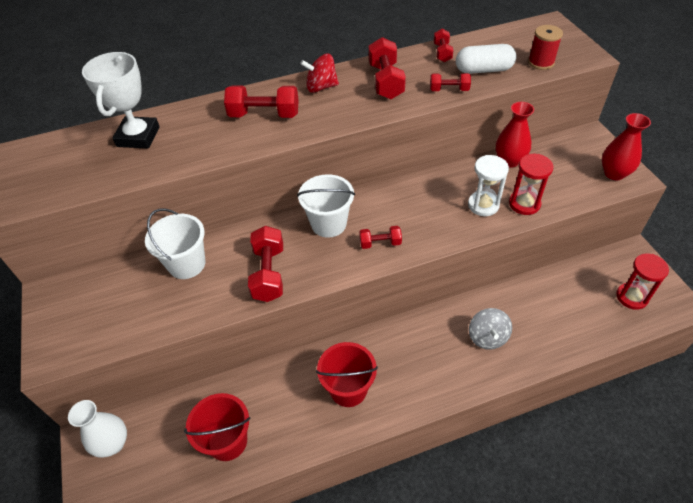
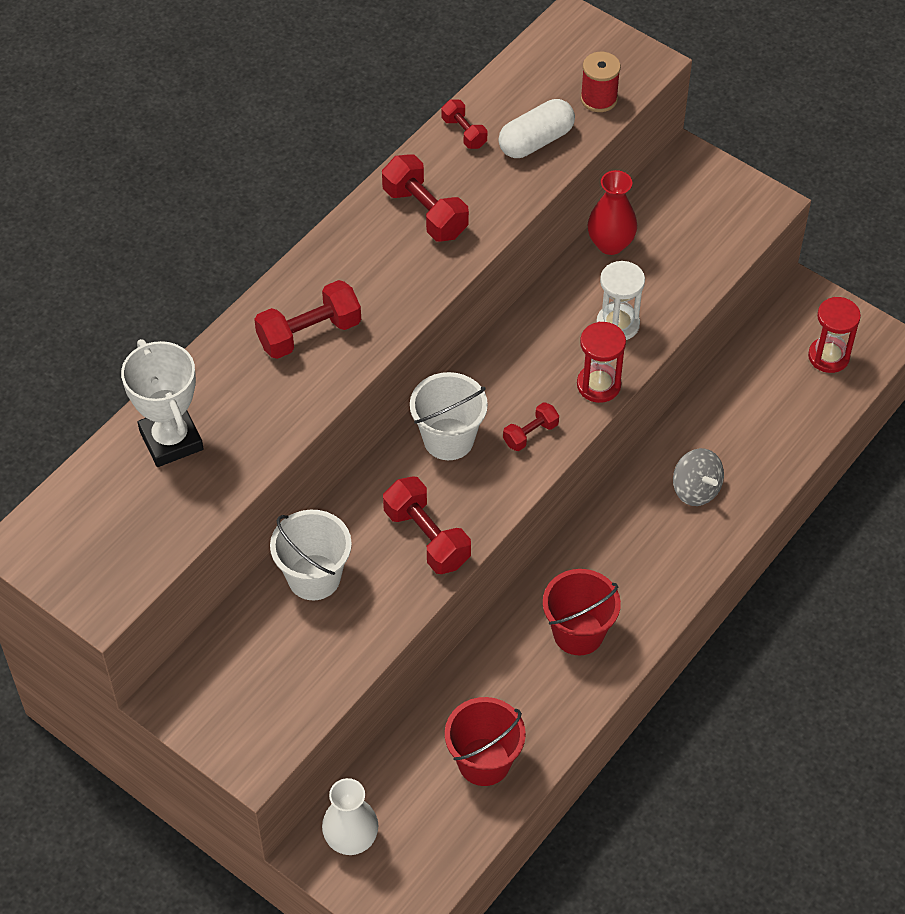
camera: 35 degrees left, 5 degrees up
red spinning top [300,54,339,93] -> none
red dumbbell [430,73,471,91] -> none
red hourglass [509,154,553,215] -> red hourglass moved to [577,322,626,403]
red vase [602,113,651,180] -> none

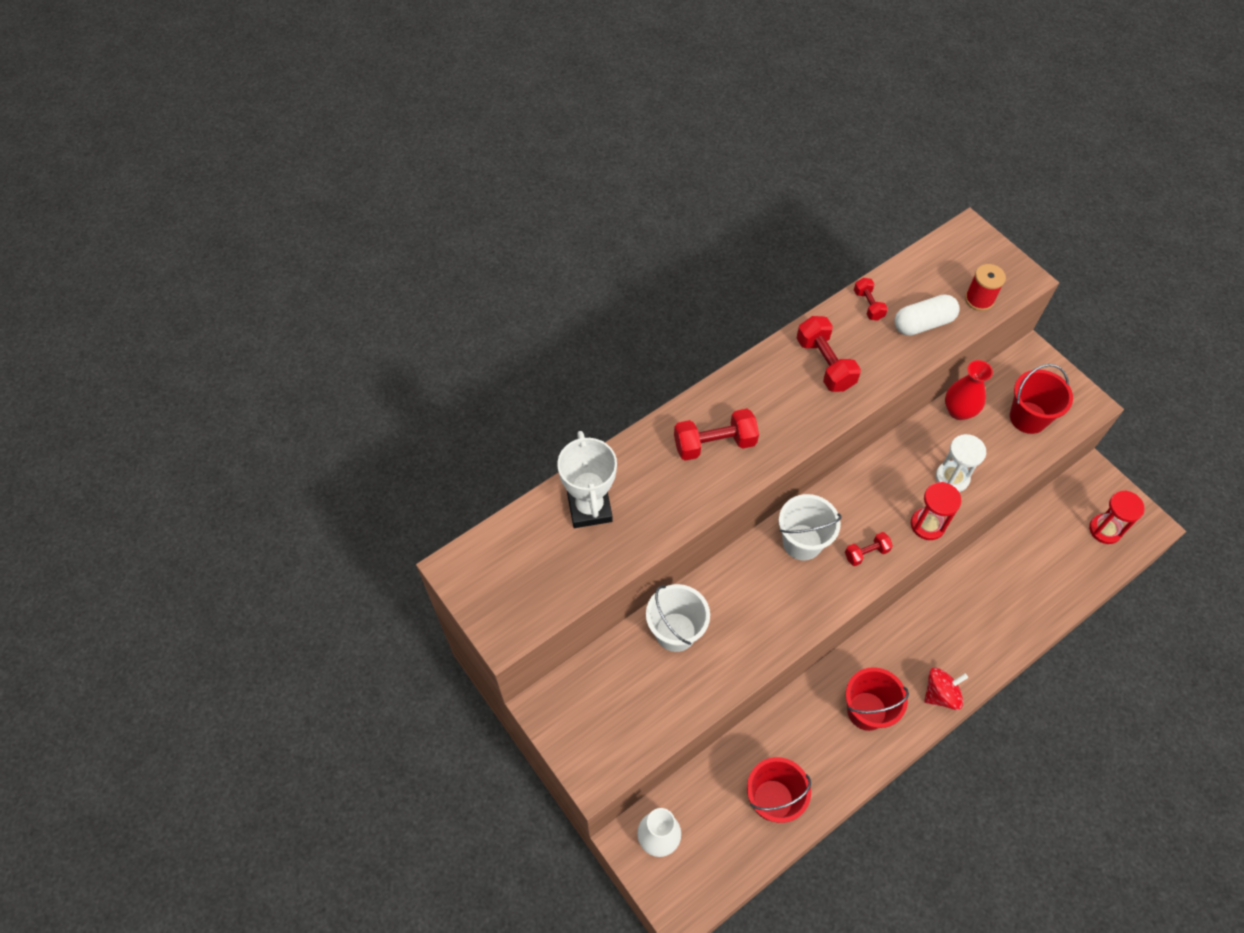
camera: 15 degrees right, 5 degrees up
red dumbbell [383,476,471,574] -> none
grey spinning top [673,448,724,506] -> none
none -> red spinning top [924,668,968,710]
none -> red bucket [1010,364,1073,434]

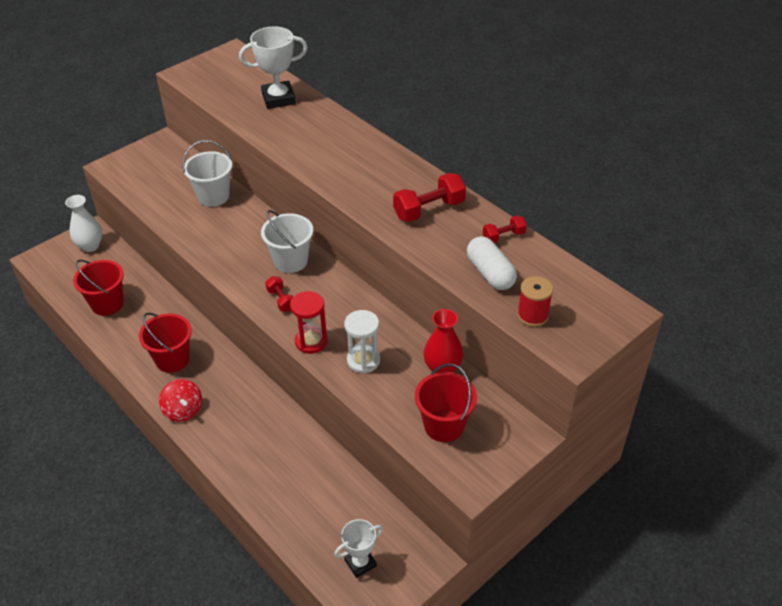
camera: 85 degrees right, 15 degrees down
red dumbbell [674,409,759,461] -> none
red hourglass [1089,491,1145,544] -> white trophy [334,519,383,578]

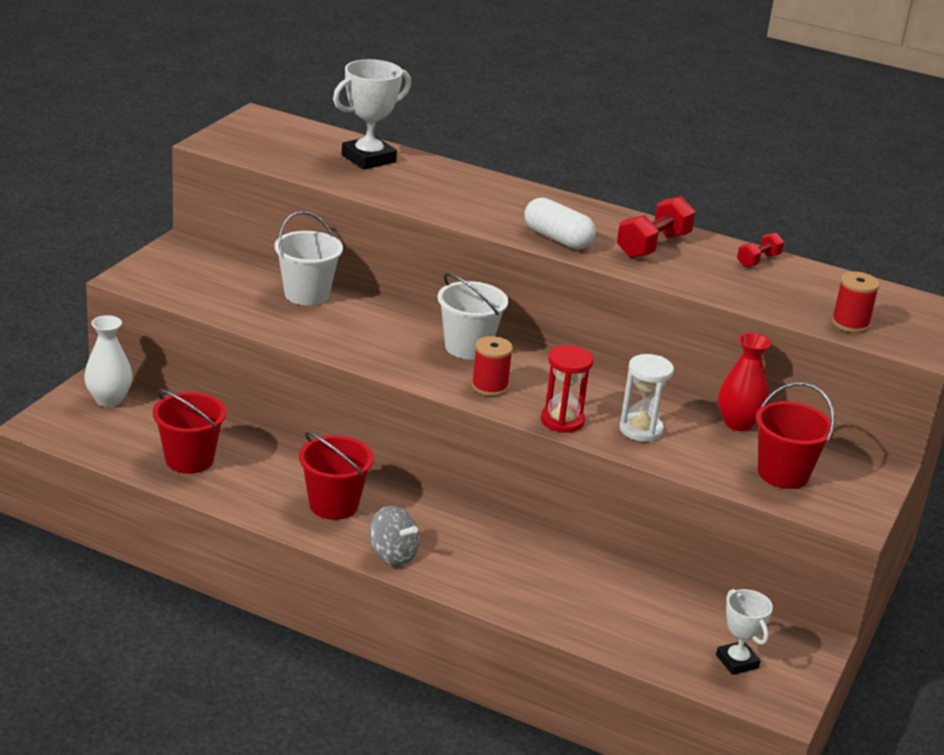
camera: 25 degrees left, 15 degrees down
red spinning top [159,379,202,422] -> grey spinning top [370,506,419,566]
red dumbbell [265,276,293,312] -> red spool [472,336,513,396]
white trophy [334,519,383,578] -> white trophy turned 60 degrees counterclockwise [716,589,773,675]
white capsule [467,236,517,290] -> white capsule moved to [524,197,596,249]

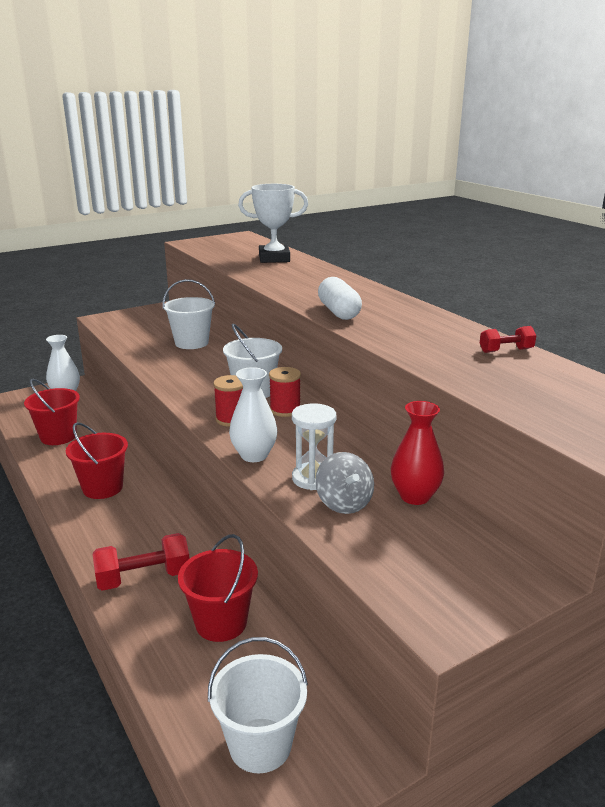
camera: 35 degrees right, 5 degrees down
grey spinning top [370,506,419,566] -> grey spinning top moved to [315,452,374,514]
red hourglass [541,345,593,433] -> white vase [229,367,277,462]
red dumbbell [617,196,695,258] -> red dumbbell moved to [93,533,190,591]
white trophy [716,589,773,675] -> white bucket [208,637,308,773]
red bucket [755,382,835,489] -> red bucket moved to [178,534,258,642]
red spool [831,272,880,333] -> red spool moved to [269,367,301,417]

